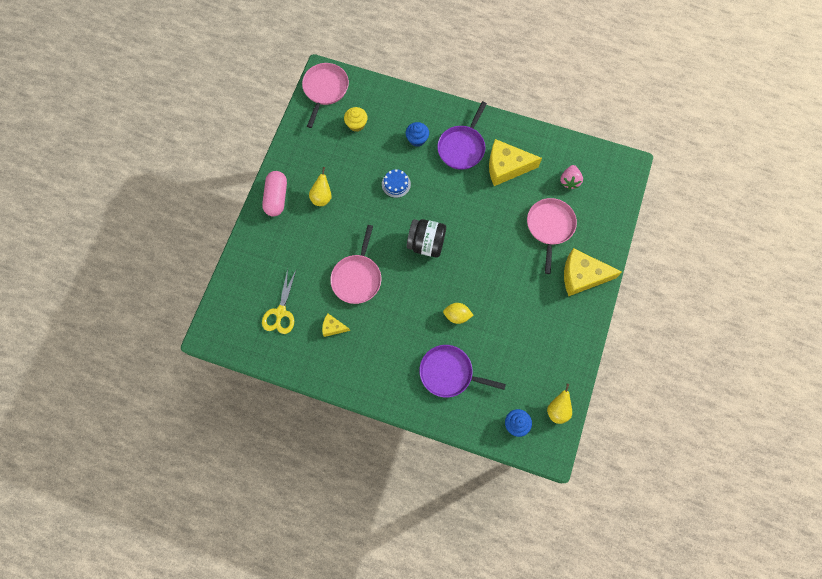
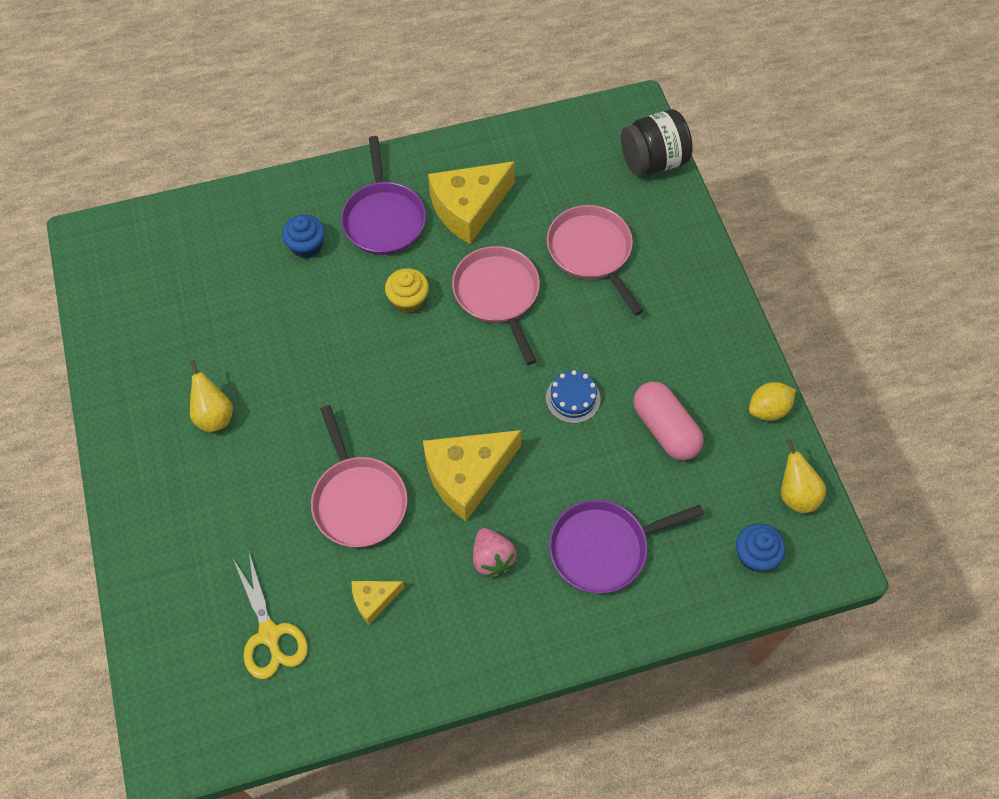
camera: 35 degrees left, 10 degrees down
pink capsule [262,171,287,216] -> pink capsule moved to [633,382,704,461]
pink pan [302,63,349,128] -> pink pan moved to [452,246,540,365]
yellow cupcake [344,107,368,132] -> yellow cupcake moved to [385,268,429,313]
blue cake [382,169,411,198] -> blue cake moved to [546,370,601,423]
black jar [407,219,446,258] -> black jar moved to [621,109,693,176]
yellow lemon [443,303,473,324] -> yellow lemon moved to [749,382,796,421]
pink strawberry [560,165,583,189] -> pink strawberry moved to [473,528,516,577]
yellow cheese [564,248,622,296] -> yellow cheese moved to [423,430,522,521]

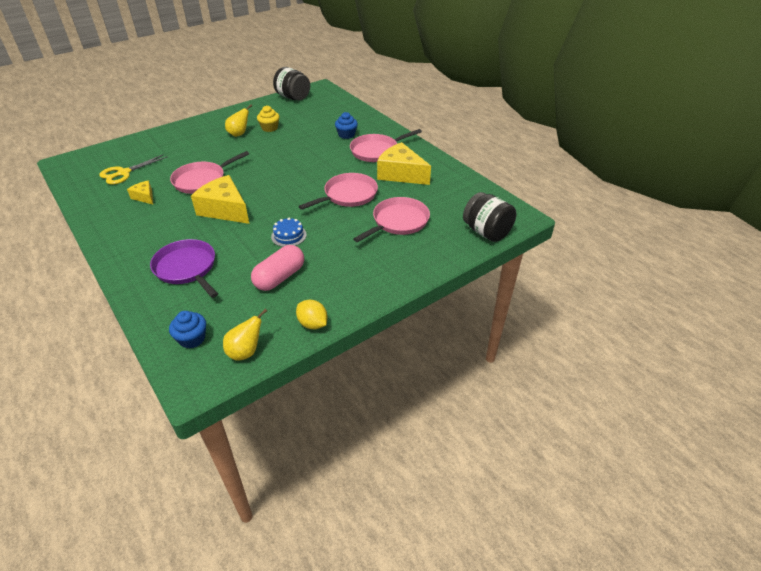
camera: 70 degrees right, 20 degrees down
purple pan [341,136,426,255] -> pink pan [350,129,422,162]
yellow cupcake [385,268,429,313] -> yellow cupcake moved to [257,106,279,132]
pink strawberry [473,528,516,577] -> none
none -> black jar [273,67,310,101]

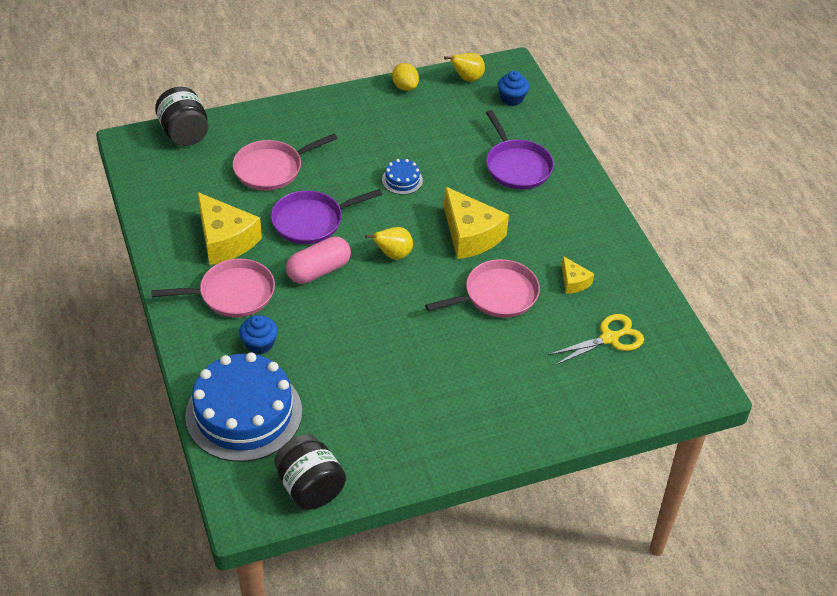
camera: 165 degrees left, 5 degrees up
yellow pear [225,104,252,137] -> yellow pear moved to [365,227,413,260]
pink capsule [251,245,304,291] -> pink capsule moved to [286,237,351,284]
yellow cupcake [257,106,279,132] -> none
pink pan [299,173,378,210] -> purple pan [271,189,382,244]
none -> blue cake [185,352,302,462]

